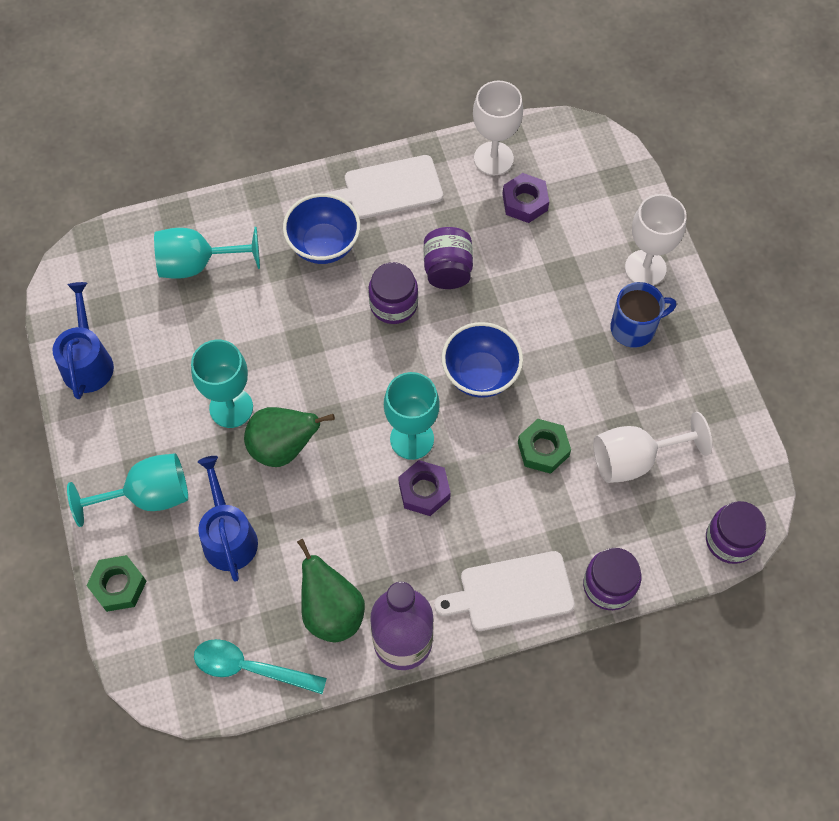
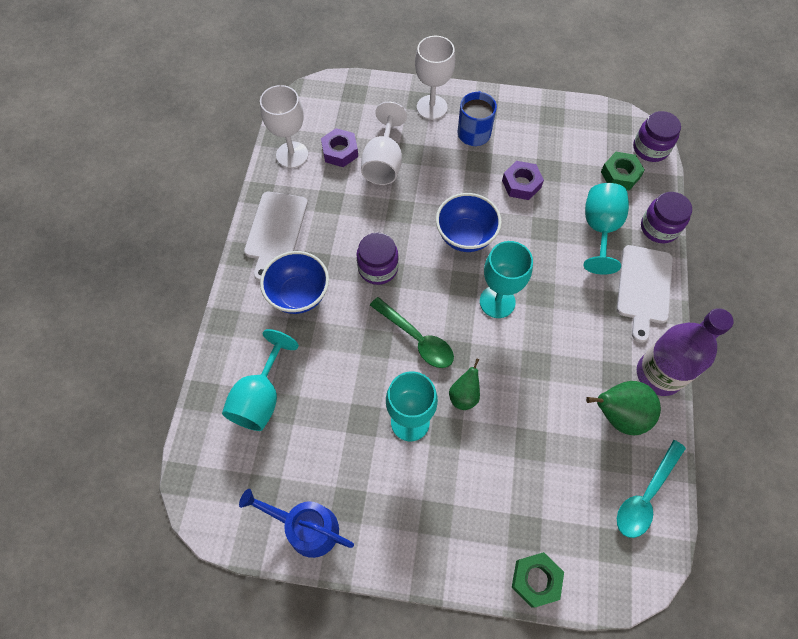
camera: 65 degrees left, 0 degrees up
turquoise goblet [67,453,188,527] -> turquoise goblet moved to [584,183,629,275]
blue watering can [198,456,258,582] -> none
green pear [244,407,335,467] -> green pear [449,358,480,410], size x0.59
purple nut [398,460,451,516] -> purple nut moved to [502,161,544,200]
purple jar [424,227,473,289] -> none
green nut [518,419,571,474] -> green nut moved to [601,152,645,190]
white goblet [593,412,712,483] -> white goblet moved to [361,102,407,185]
none -> green spoon [370,297,454,368]

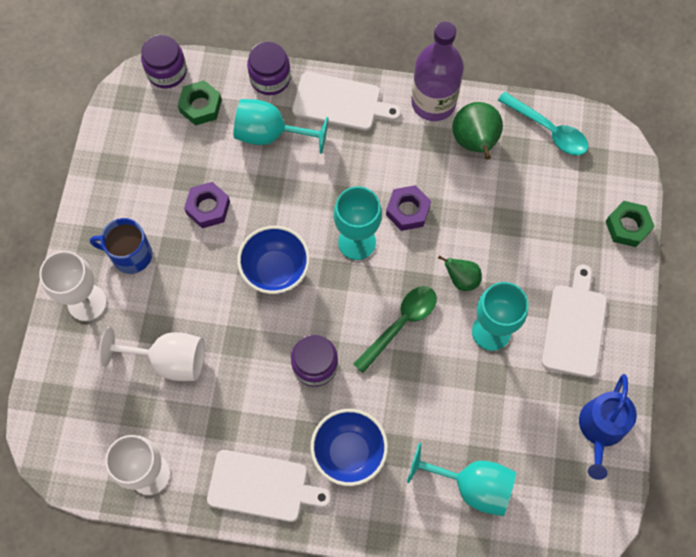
camera: 90 degrees left, 5 degrees up
purple nut [321,128,358,167] -> purple nut moved to [386,185,431,231]
none -> white cutting board [542,265,607,378]

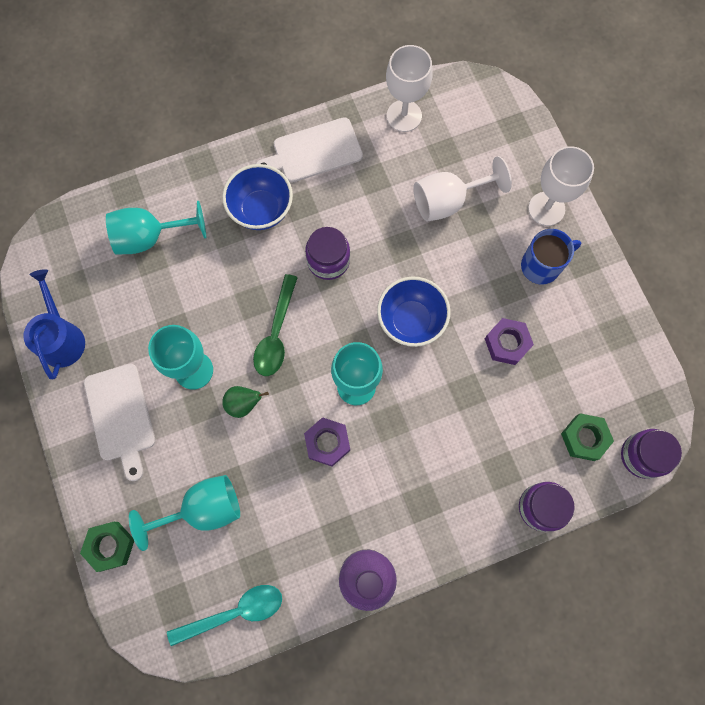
camera: 150 degrees right, 5 degrees up
turquoise goblet [234,99,329,154] -> turquoise goblet moved to [129,475,240,551]
white cutting board [292,72,401,131] -> none
green pear [452,102,503,160] -> none
turquoise spoon [498,92,588,155] -> turquoise spoon turned 150 degrees clockwise [167,585,282,646]

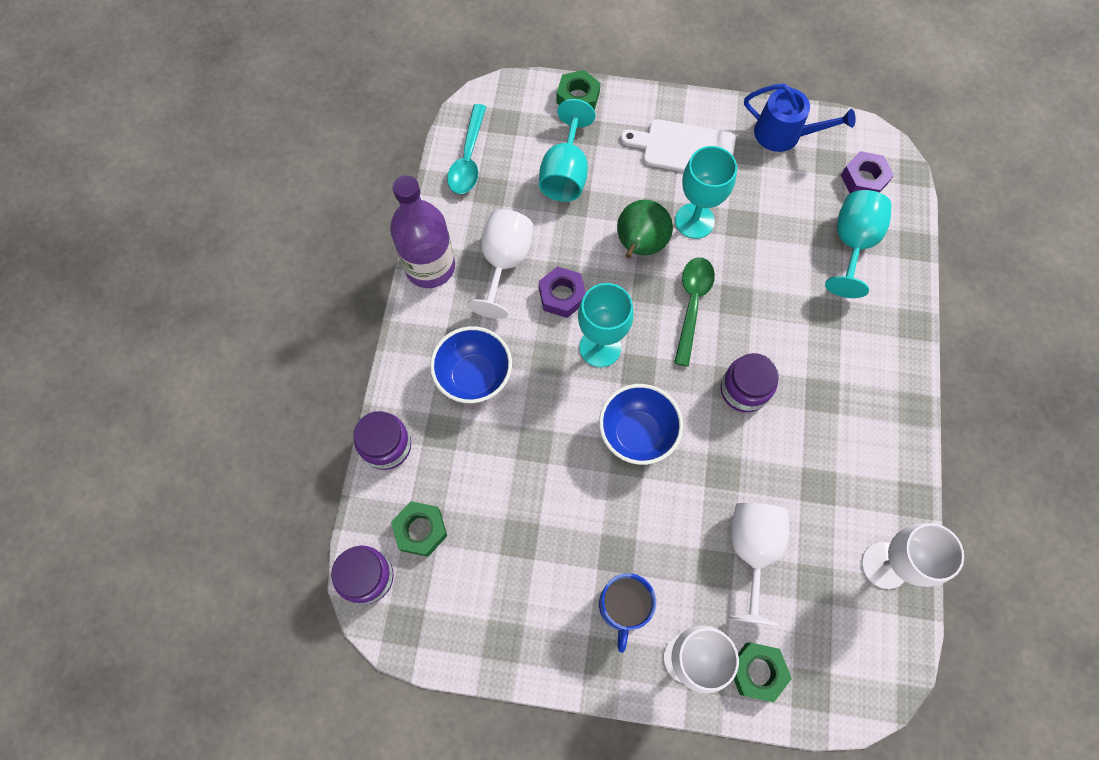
camera: 120 degrees right, 5 degrees down
blue bowl [222,164,293,230] -> blue bowl moved to [430,326,512,403]
green pear [222,386,269,418] -> green pear [617,200,673,259], size x1.69
green spoon [253,274,298,376] -> green spoon turned 60 degrees clockwise [674,257,715,367]
white cutting board [256,117,363,183] -> none
purple nut [485,318,534,365] -> purple nut moved to [841,151,894,193]
none -> white goblet [467,209,533,319]
none -> green nut [734,642,792,702]

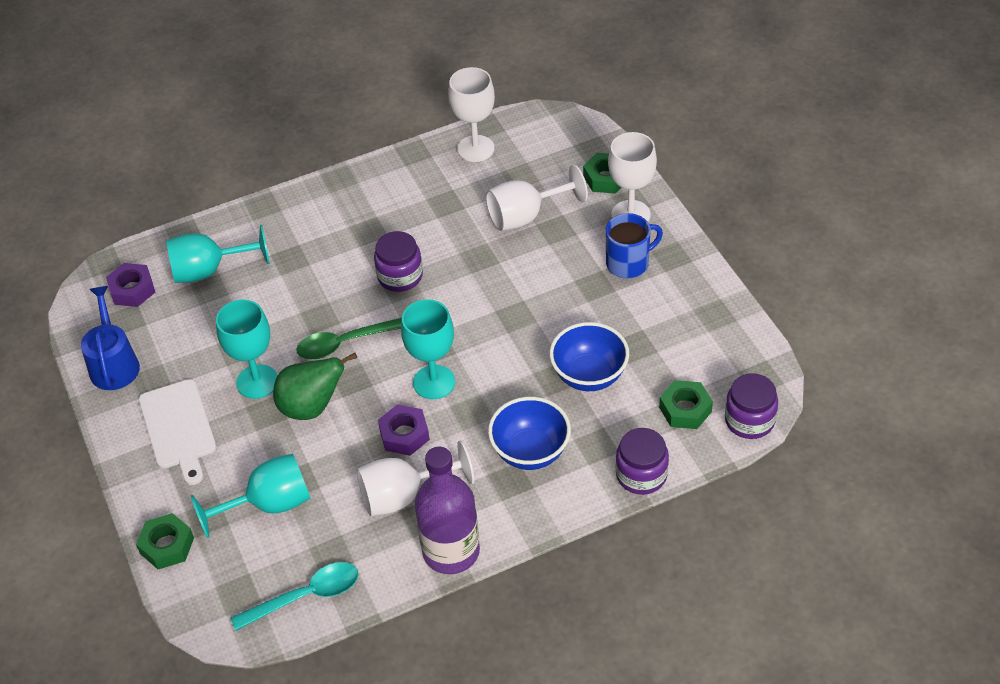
camera: 120 degrees left, 20 degrees down
blue bowl [599,384,683,465] -> blue bowl moved to [549,322,629,391]

